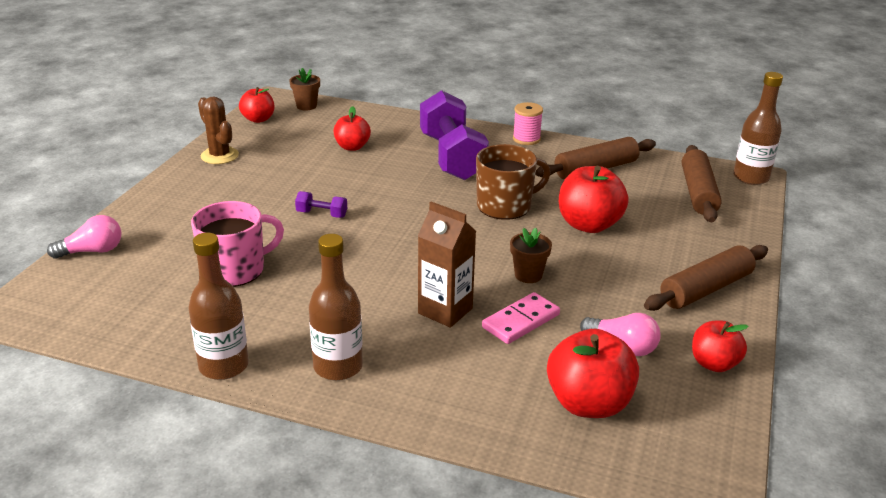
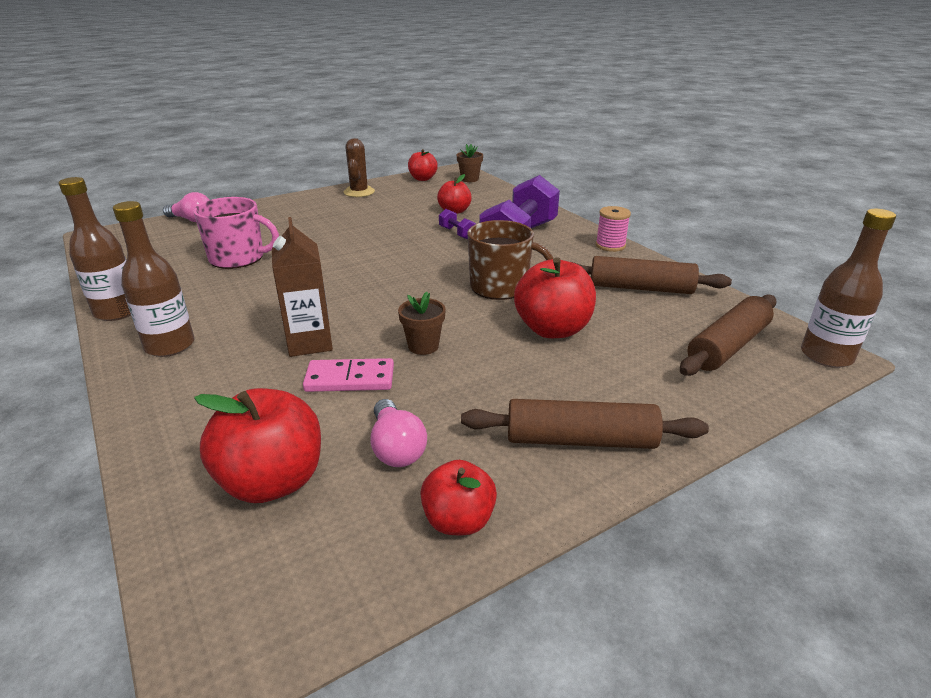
camera: 40 degrees right, 0 degrees up
purple dumbbell [295,191,347,218] -> purple dumbbell moved to [439,209,476,239]

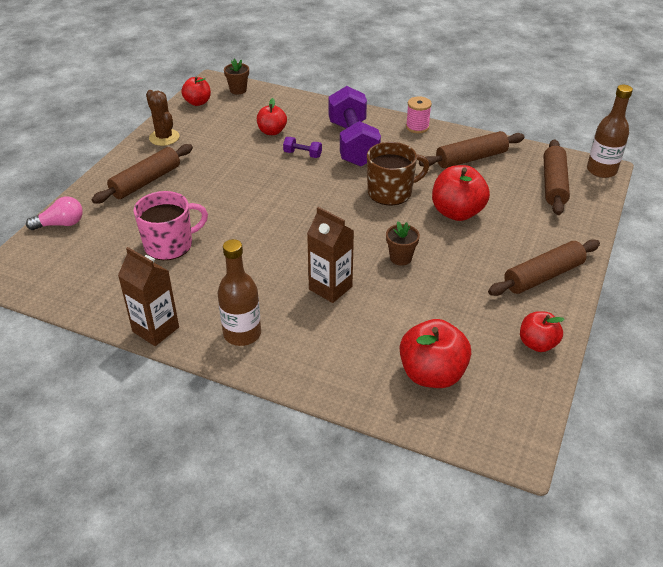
camera: 35 degrees left, 10 degrees up
brown bottle [58,177,131,321] -> brown carton [118,247,179,346]
pink domino [303,358,394,392] -> none
pink light bulb [371,399,427,467] -> none
none -> brown rolling pin [92,144,193,204]

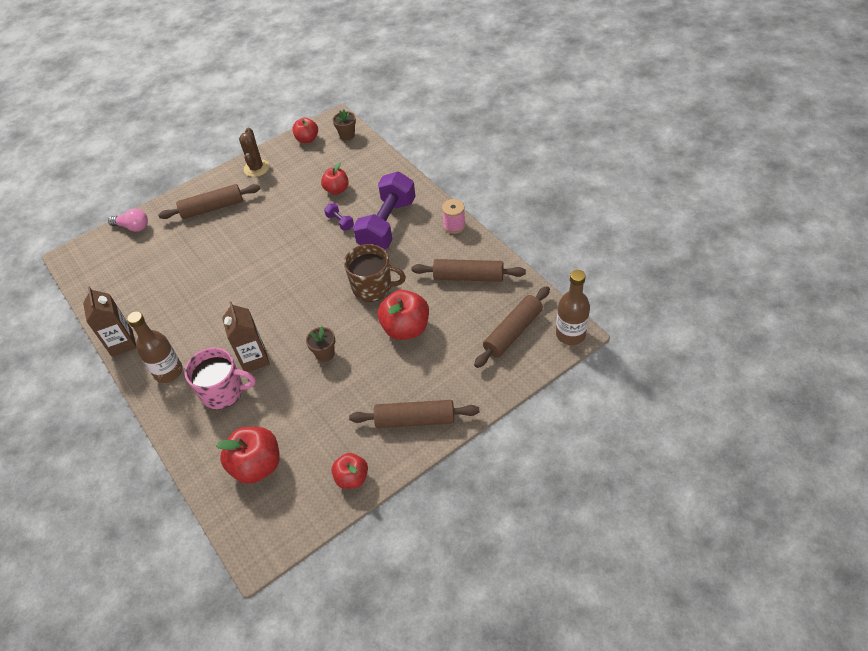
camera: 35 degrees right, 10 degrees up
pink mug [134,191,208,260] -> pink mug moved to [184,347,256,409]

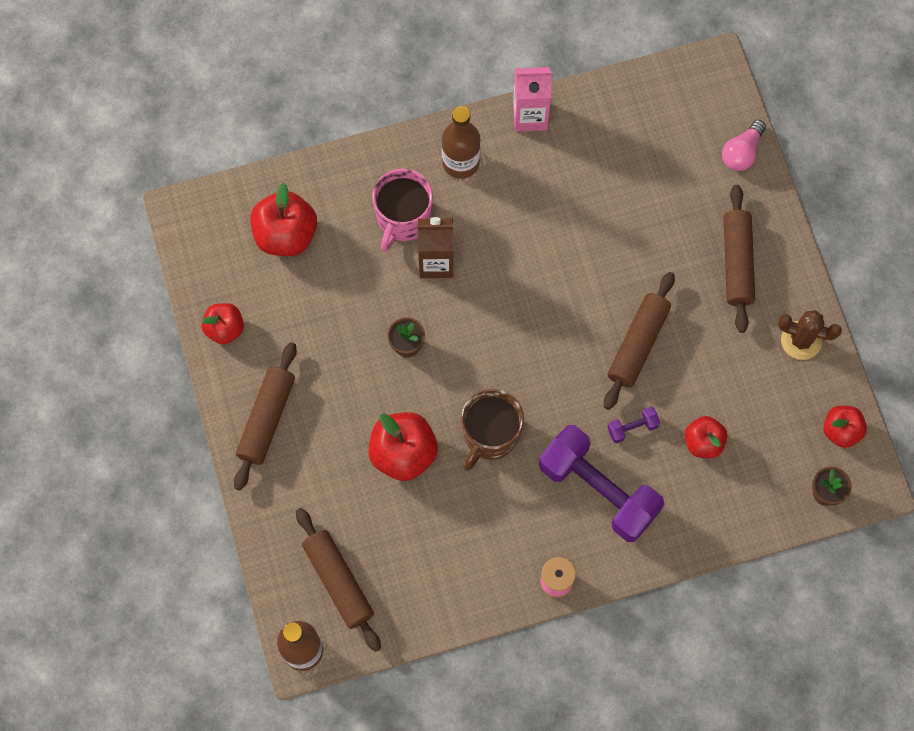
camera: 105 degrees right, 20 degrees up
brown carton [83,286,136,357] -> pink carton [513,67,551,131]
brown rolling pin [411,259,526,282] -> brown rolling pin moved to [604,272,675,410]

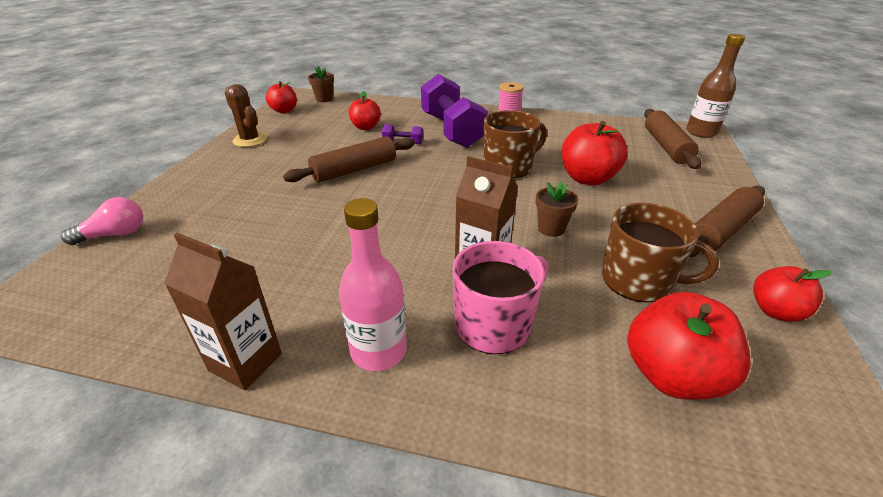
camera: 150 degrees left, 35 degrees down
brown bottle [442,106,481,179] -> pink bottle [339,198,407,371]
pink carton [513,67,551,131] -> brown carton [164,233,282,390]
brown rolling pin [724,185,755,333] -> none
none -> brown mug [602,203,719,302]

